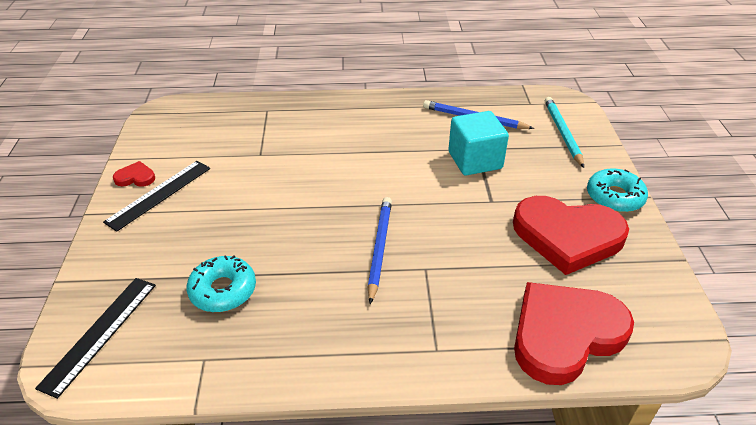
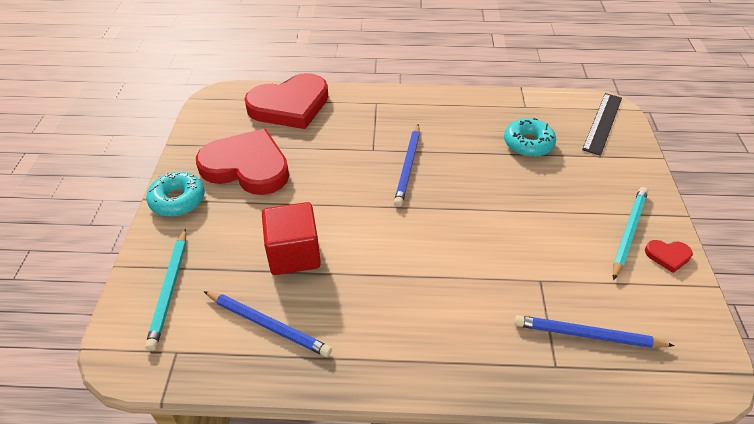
camera: 175 degrees left, 5 degrees up
black ruler [103,161,210,232] -> turquoise pencil [613,187,648,280]
turquoise cube [448,111,509,175] -> red cube [262,202,321,275]
none -> blue pencil [514,315,675,348]

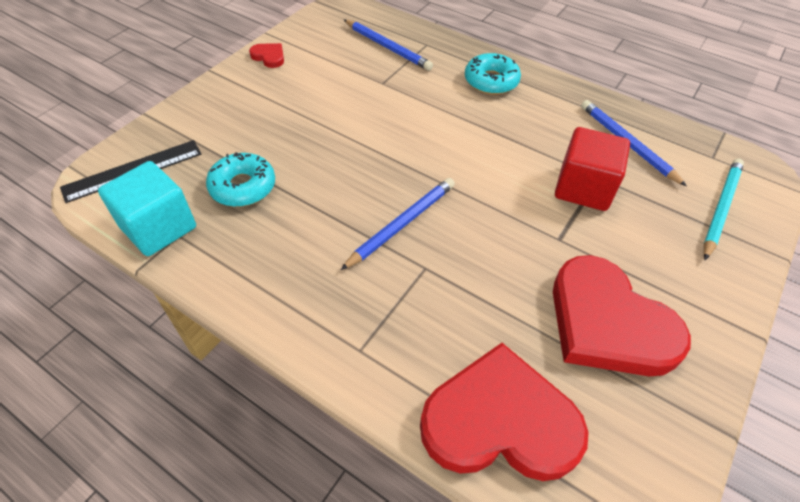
camera: 150 degrees left, 5 degrees up
turquoise donut [146,172,205,217] -> turquoise donut moved to [465,53,521,95]
turquoise pencil [613,187,648,280] -> none
none -> turquoise cube [98,161,196,256]

